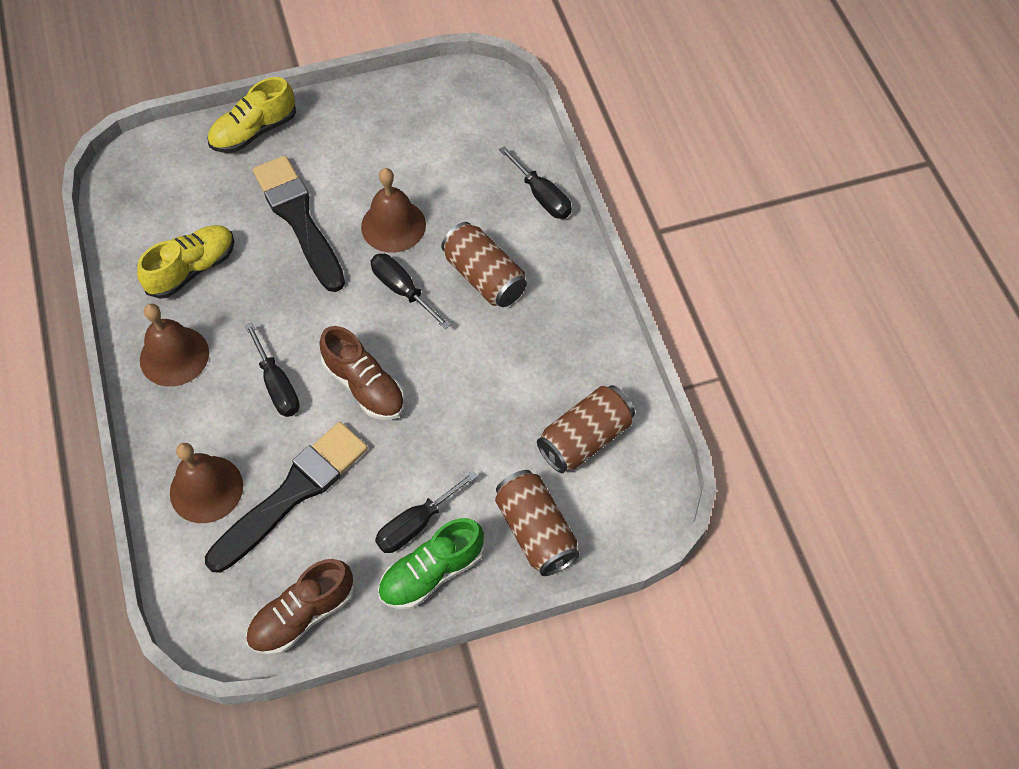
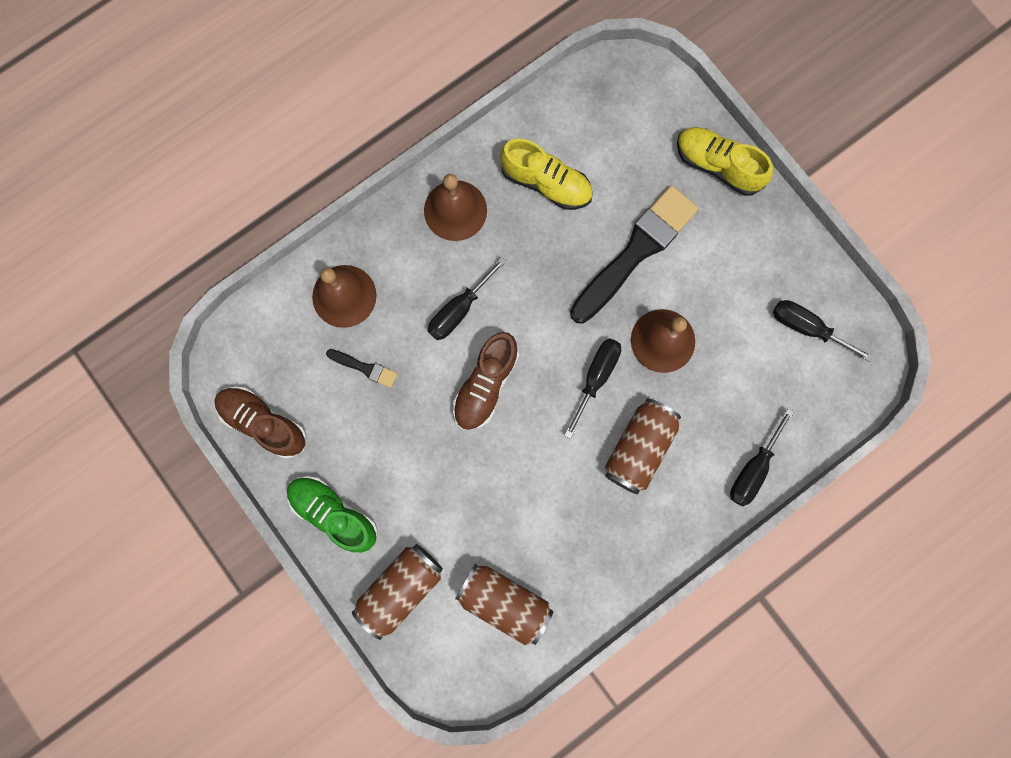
camera: 70 degrees right, 20 degrees up
black brush [205,422,368,573] -> black brush [326,349,398,388], size x0.43
black screwdriver [375,471,478,553] -> black screwdriver moved to [773,300,874,362]

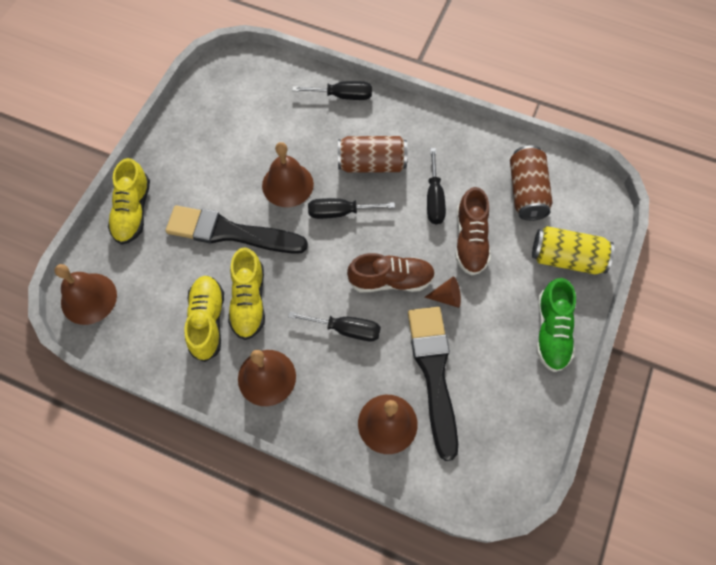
camera: 120 degrees left, 15 degrees down
brown shoe [214,386,307,459] -> brown shoe moved to [456,187,491,275]
black brush [326,349,398,388] -> black brush [408,307,458,461], size x2.32
brown can [352,544,443,640] -> yellow can [532,226,614,274]
black screwdriver [773,300,874,362] -> black screwdriver moved to [427,148,446,225]
none -> brown bell [55,264,117,325]
none -> yellow shoe [228,247,265,340]
none -> brown cone [425,276,461,308]

